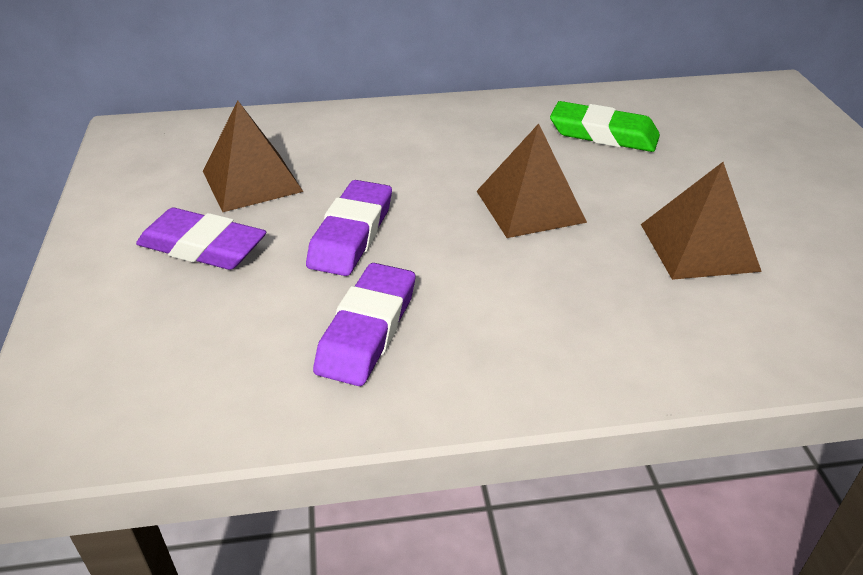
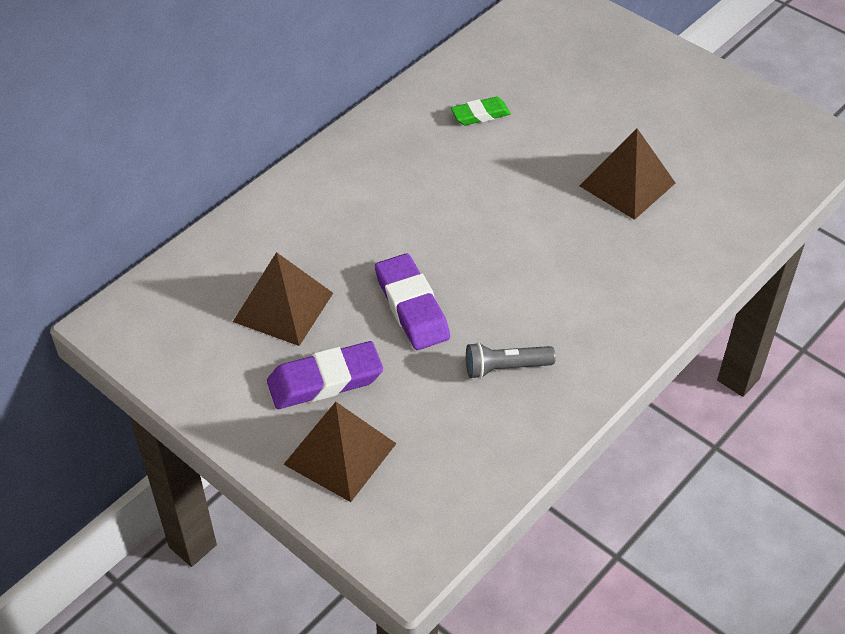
camera: 40 degrees left, 10 degrees up
purple eraser [313,263,415,386] -> grey flashlight [466,342,556,379]
brown pyramid [477,124,587,238] -> brown pyramid moved to [283,402,397,502]
green eraser [550,101,660,152] -> green eraser [451,97,511,125], size x0.62

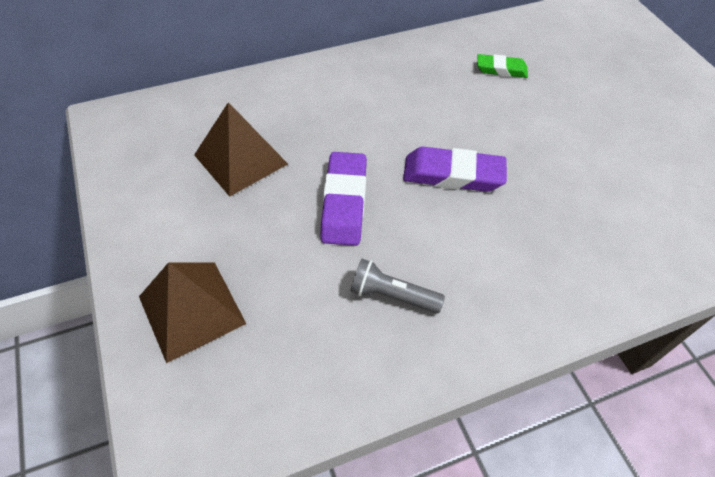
camera: 25 degrees right, 5 degrees up
purple eraser [267,341,383,409] -> purple eraser moved to [403,147,507,192]
brown pyramid [580,129,675,220] -> none

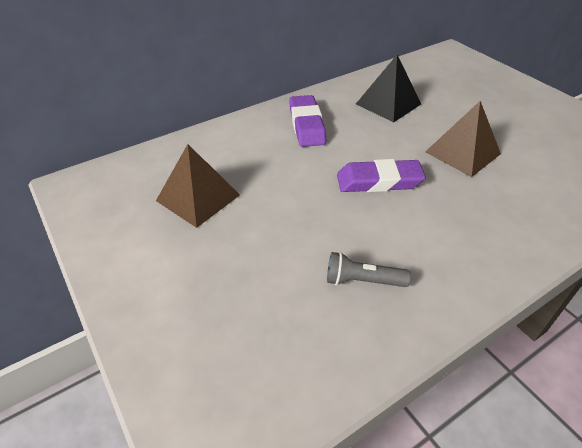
camera: 10 degrees left, 10 degrees down
brown pyramid [139,262,246,363] -> brown pyramid moved to [425,101,501,177]
purple eraser [320,152,367,246] -> purple eraser moved to [289,95,326,147]
green eraser [477,54,528,78] -> black pyramid [356,55,421,123]

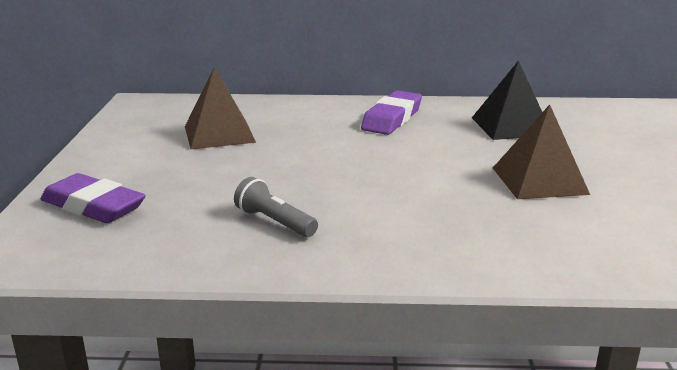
camera: 35 degrees right, 20 degrees down
purple eraser [337,159,426,192] -> purple eraser moved to [41,173,146,223]

